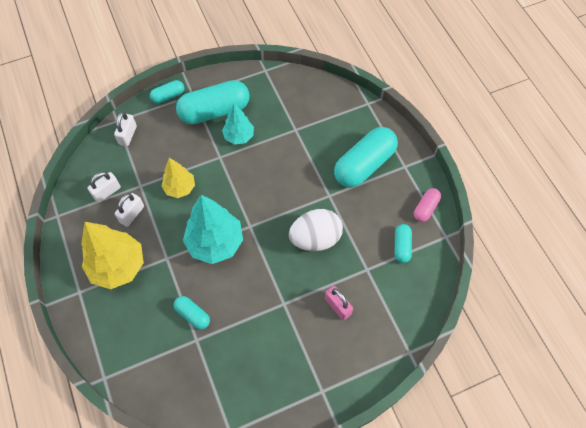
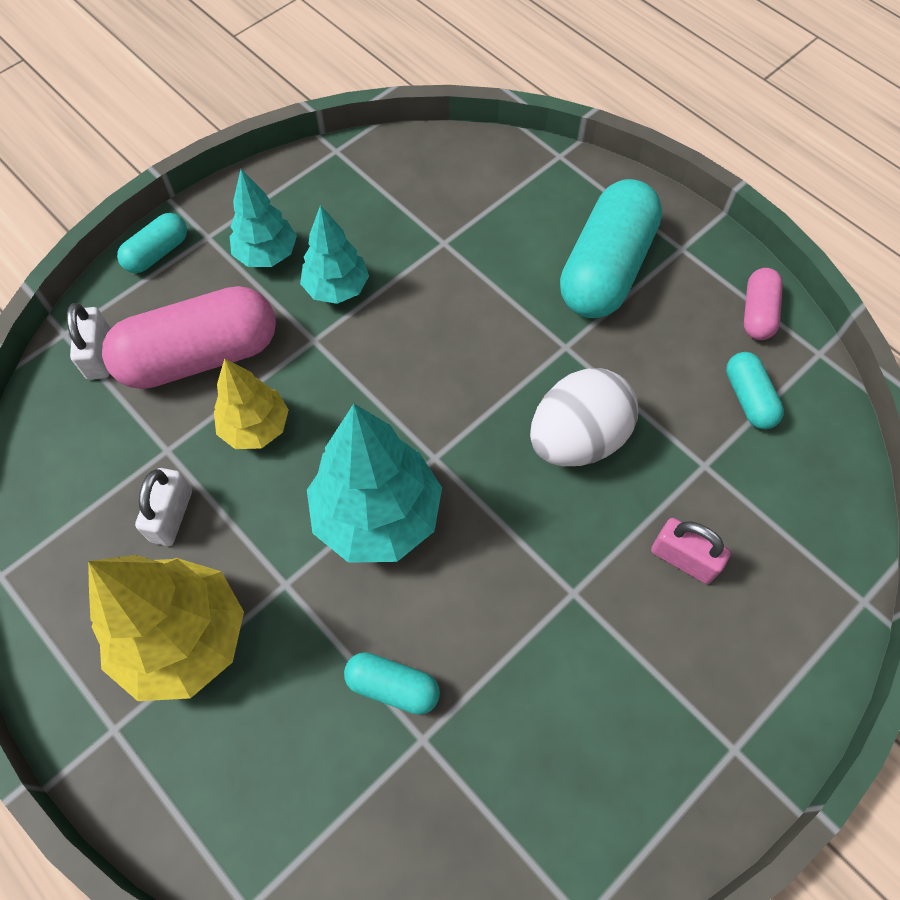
camera: 20 degrees left, 0 degrees up
white padlock [87,172,121,203] -> none
turquoise capsule [176,80,250,124] -> turquoise tree [230,169,297,267]
none -> pink capsule [102,286,276,389]

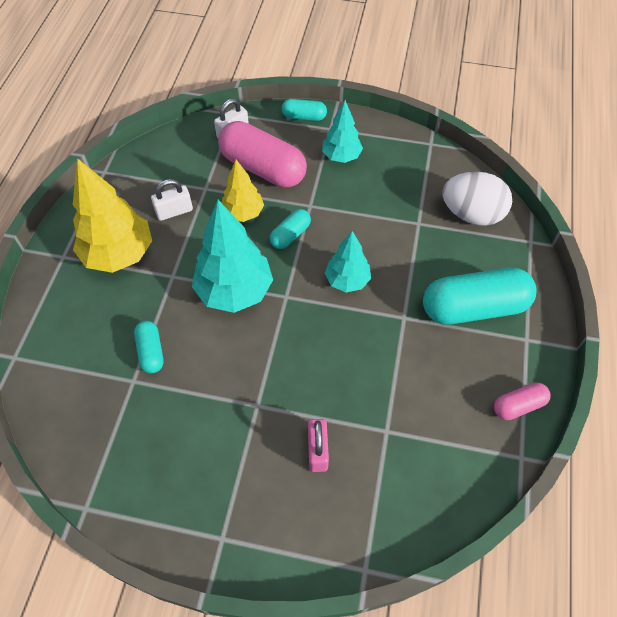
camera: 55 degrees right, 5 degrees down
turquoise tree [300,205,369,304] -> turquoise tree moved to [325,231,371,292]
white egg [530,368,638,466] -> white egg moved to [442,172,512,226]
turquoise capsule [726,352,784,429] -> turquoise capsule moved to [270,209,311,249]

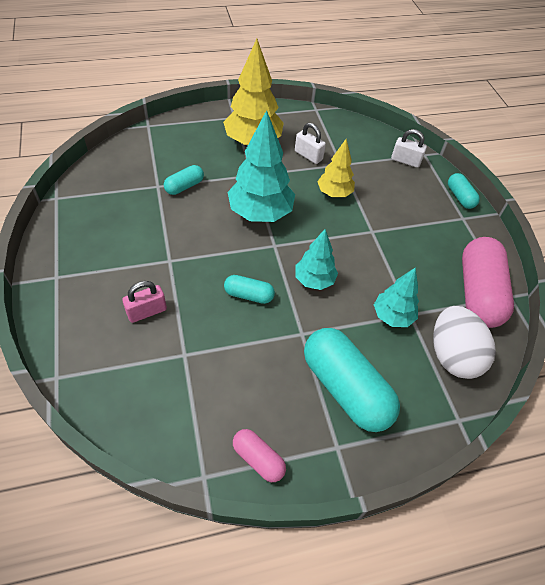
camera: 60 degrees right, 5 degrees down
pink capsule [218,121,307,187] -> pink capsule moved to [462,237,514,328]
turquoise capsule [270,209,311,249] -> turquoise capsule moved to [224,275,275,304]
turquoise tree [322,100,363,163] -> turquoise tree moved to [374,267,419,327]

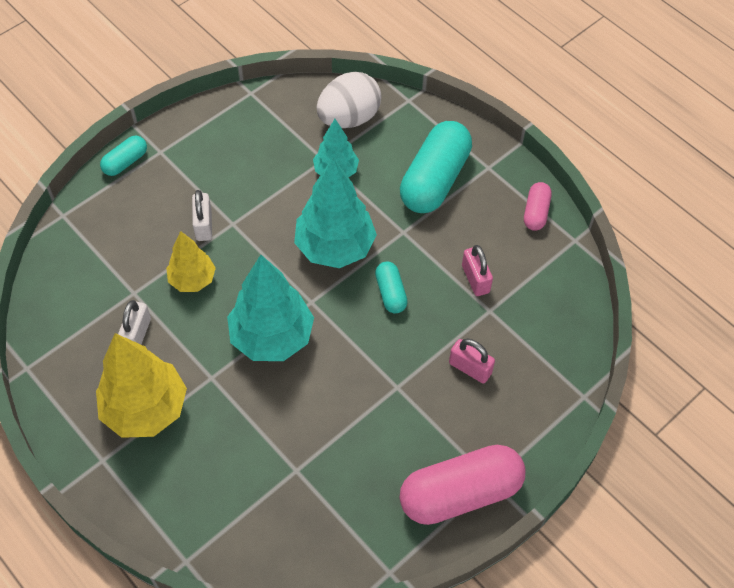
camera: 115 degrees left, 5 degrees up
turquoise capsule [164,165,204,195] -> none
turquoise tree [295,229,338,290] -> turquoise tree [294,158,377,268], size x1.70
white padlock [391,129,427,168] -> white padlock moved to [192,190,212,241]
pink capsule [462,237,514,328] -> pink capsule moved to [400,445,526,525]
none -> pink padlock [462,245,493,296]

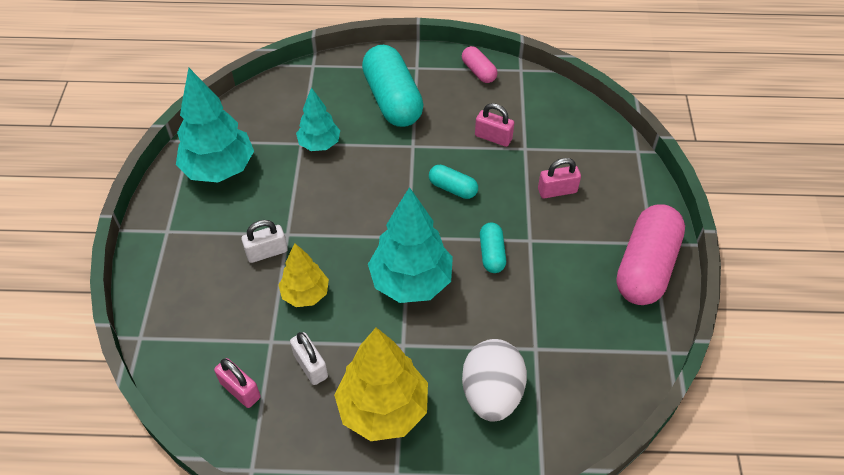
camera: 45 degrees left, 5 degrees down
turquoise capsule [100,136,147,176] -> turquoise capsule moved to [480,223,506,273]
white padlock [192,190,212,241] -> white padlock turned 60 degrees counterclockwise [242,220,288,263]
turquoise tree [294,158,377,268] -> turquoise tree moved to [176,68,254,182]
white egg [317,72,381,128] -> white egg moved to [462,339,527,422]
none -> pink padlock [214,358,261,408]

